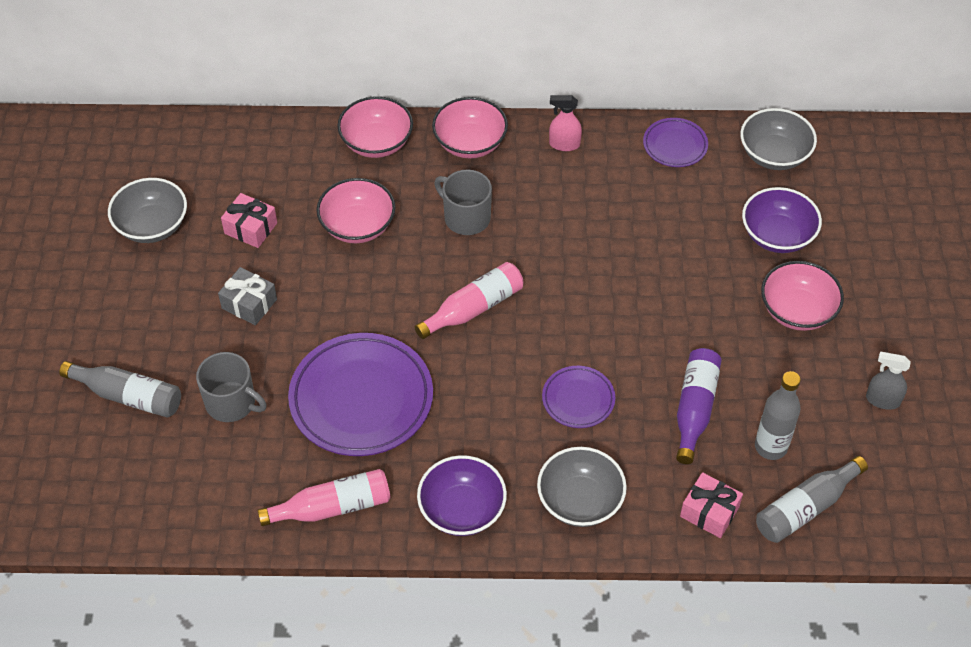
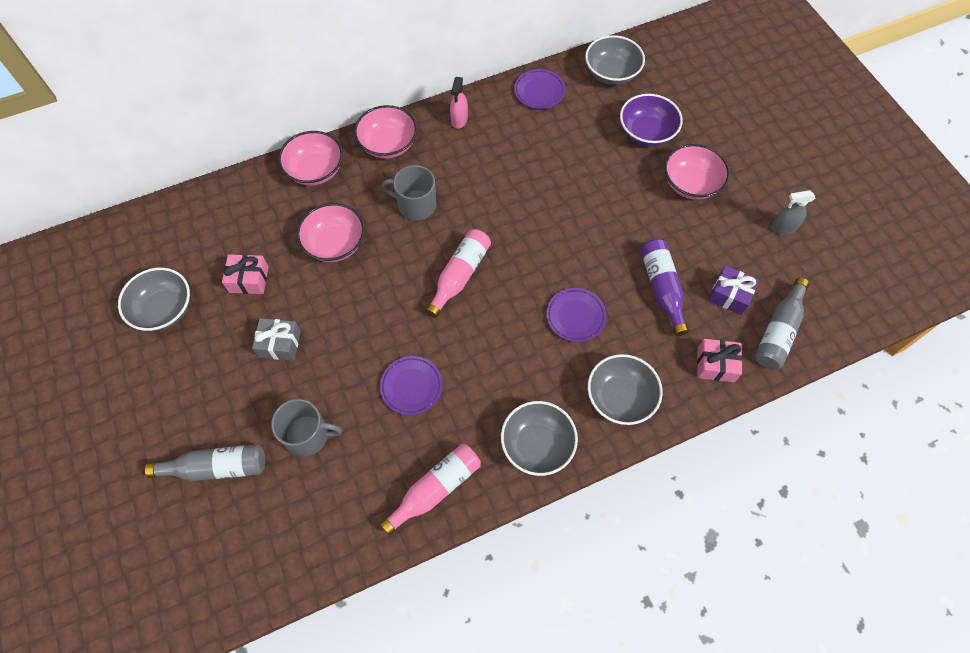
camera: 25 degrees left, 10 degrees up
purple plate [288,333,433,456] -> purple plate [380,356,443,415], size x0.51
purple bowl [417,455,507,536] -> grey bowl [501,401,578,476]
pink spray bottle [549,95,582,151] -> pink spray bottle turned 60 degrees counterclockwise [450,77,468,129]
grey bottle [755,371,801,460] -> purple gift [708,266,759,315]

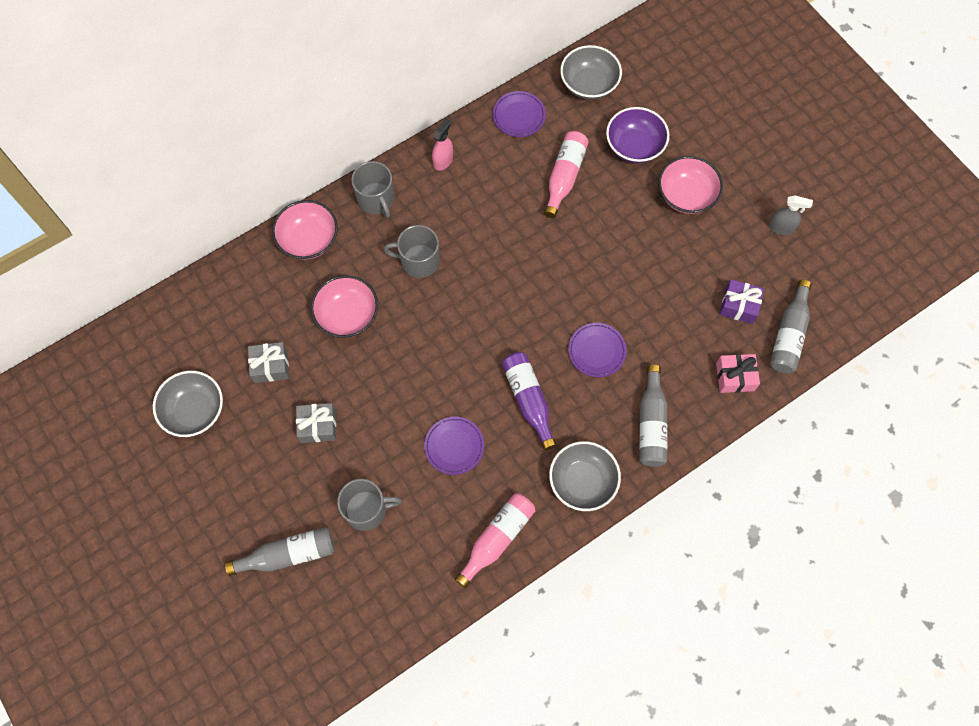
camera: 10 degrees left, 5 degrees up
pink gift [222,254,269,294] -> grey gift [248,342,289,383]
pink bowl [354,105,417,159] -> grey mug [351,161,395,218]
pink bottle [425,229,491,318] -> pink bottle moved to [544,131,589,218]
pink spray bottle [450,77,468,129] -> pink spray bottle turned 150 degrees counterclockwise [432,118,453,171]
grey bowl [588,354,663,425] -> grey bottle [639,365,668,467]
purple bottle [641,239,689,336] -> purple bottle moved to [502,352,557,450]
grey spray bottle [771,190,815,235] -> grey spray bottle turned 150 degrees counterclockwise [769,195,813,235]

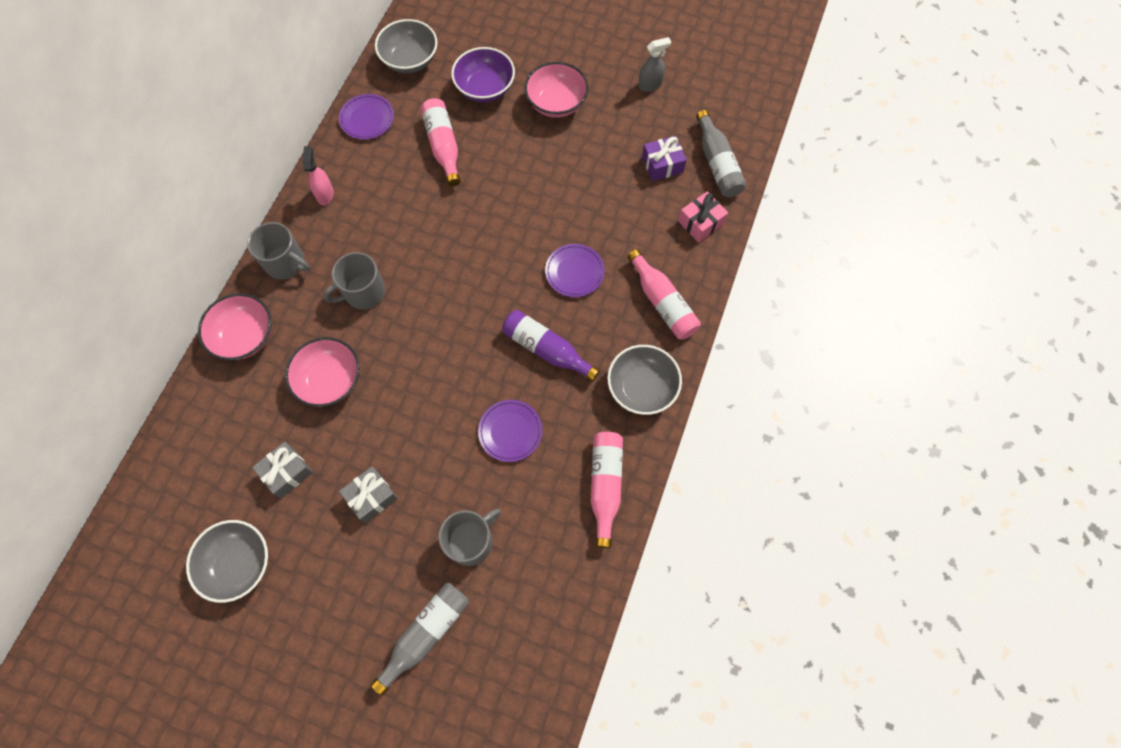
camera: 35 degrees left, 0 degrees up
grey bottle [639,365,668,467] -> pink bottle [627,249,701,340]

